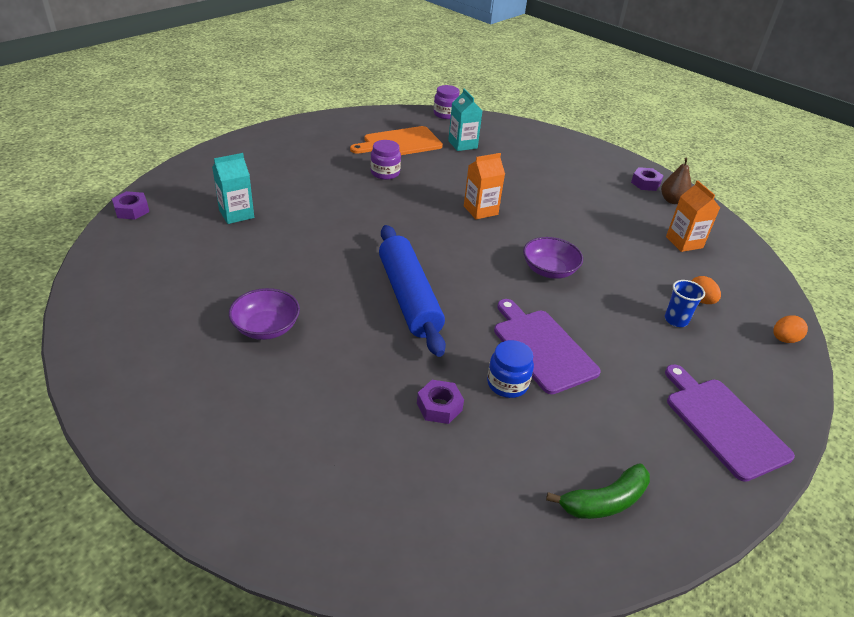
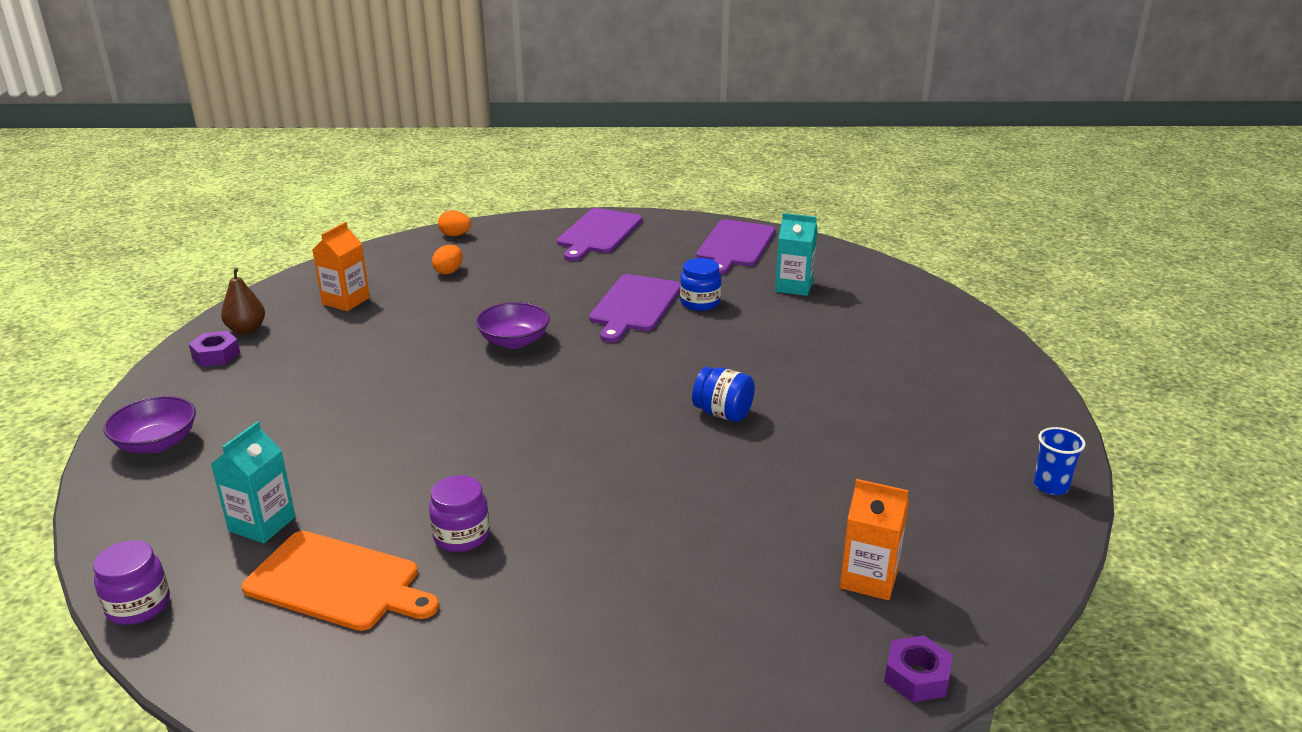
camera: 130 degrees left, 10 degrees down
turquoise carton [212,153,254,224] -> turquoise carton moved to [775,213,818,296]
purple bowl [229,288,300,340] -> purple bowl moved to [104,396,196,453]
blue rolling pin [379,225,446,357] -> none
purple nut [417,380,464,424] -> none
orange carton [464,153,505,219] -> orange carton moved to [840,479,909,600]
green banana [546,463,650,519] -> purple cutting board [696,220,775,275]
blue cup [665,280,705,327] -> blue cup moved to [1034,427,1086,495]
none -> blue jar [692,367,755,422]

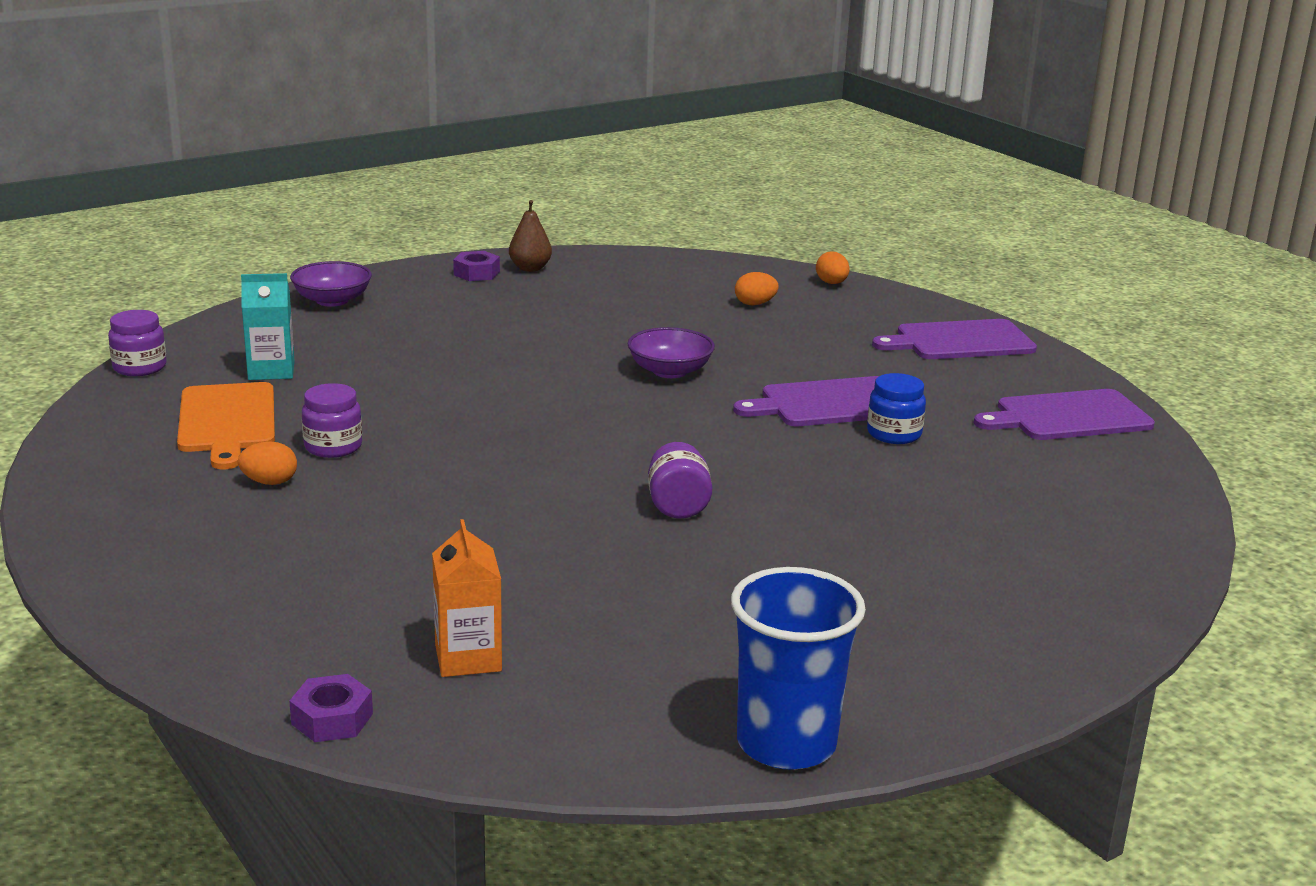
camera: 55 degrees right, 5 degrees down
orange carton [313,222,370,311] -> none
blue jar [692,367,755,422] -> purple jar [648,442,712,519]
turquoise carton [775,213,818,296] -> none
blue cup [1034,427,1086,495] -> blue cup [731,567,866,770], size x2.01
none -> orange egg [238,442,297,485]

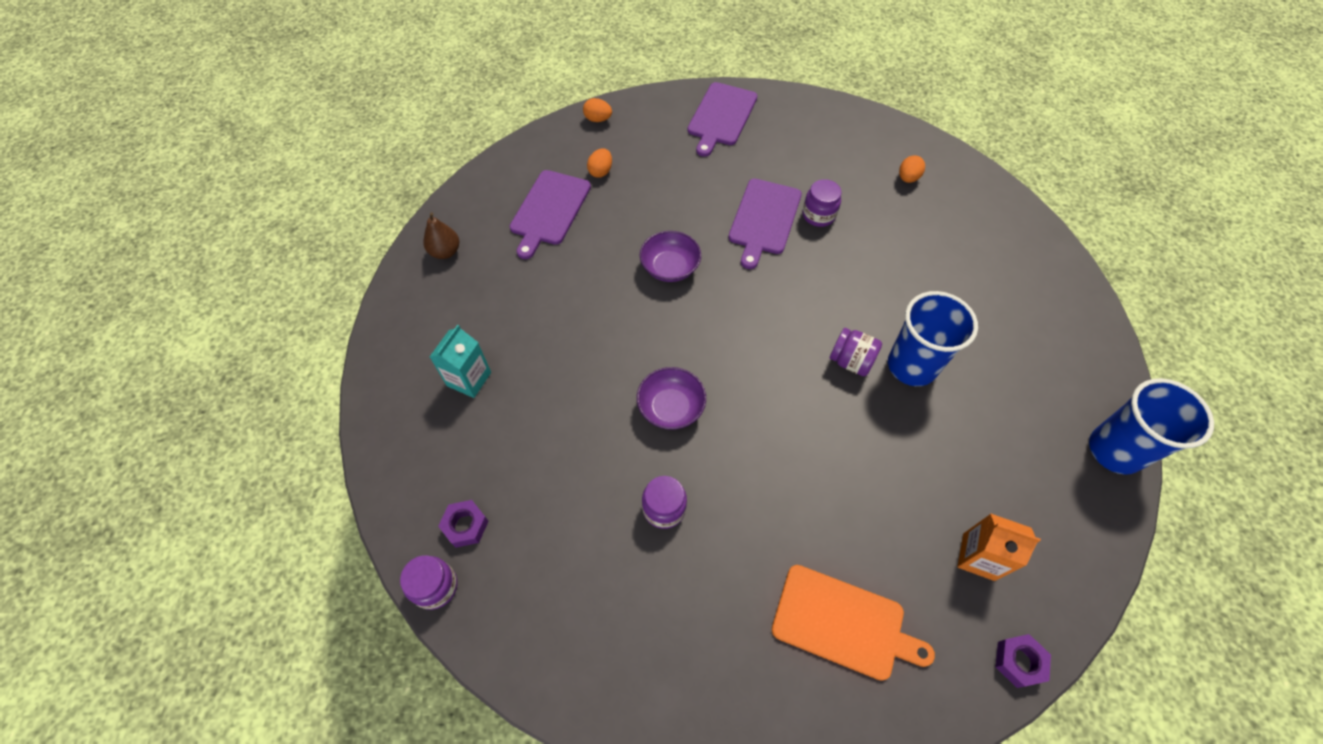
camera: 55 degrees left, 35 degrees up
orange cutting board [177,382,275,469] -> orange cutting board moved to [772,565,935,681]
orange egg [238,442,297,485] -> orange egg moved to [899,155,925,183]
turquoise carton [241,273,295,380] -> turquoise carton moved to [430,325,491,398]
purple bowl [290,261,372,307] -> purple bowl moved to [637,367,706,430]
purple nut [453,251,500,281] -> purple nut moved to [438,500,489,548]
blue jar [867,373,926,444] -> purple jar [802,179,842,227]
purple cutting board [974,389,1155,440] -> purple cutting board moved to [510,170,591,259]
none -> blue cup [888,291,978,386]

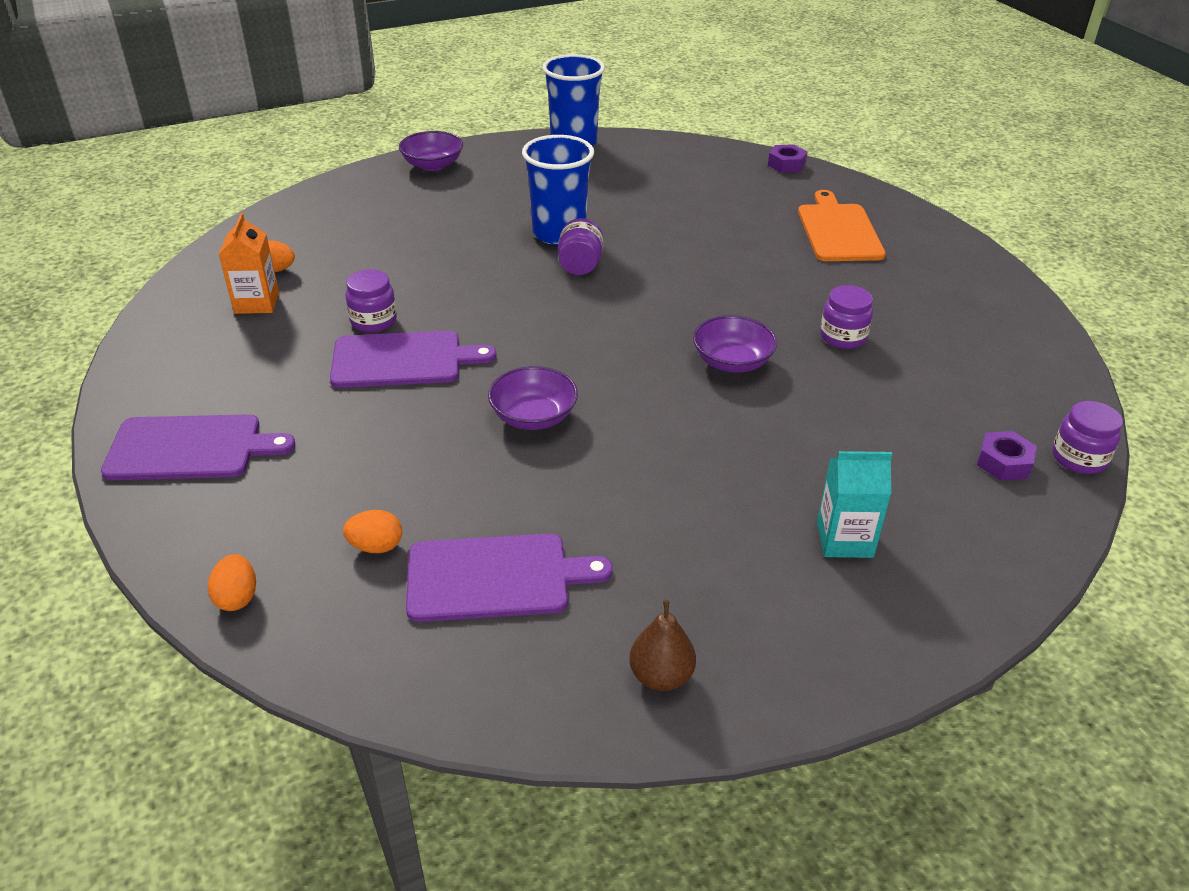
camera: 115 degrees left, 20 degrees down
orange carton [957,513,1041,581] -> orange carton moved to [219,213,279,314]
none -> purple bowl [399,131,463,171]

